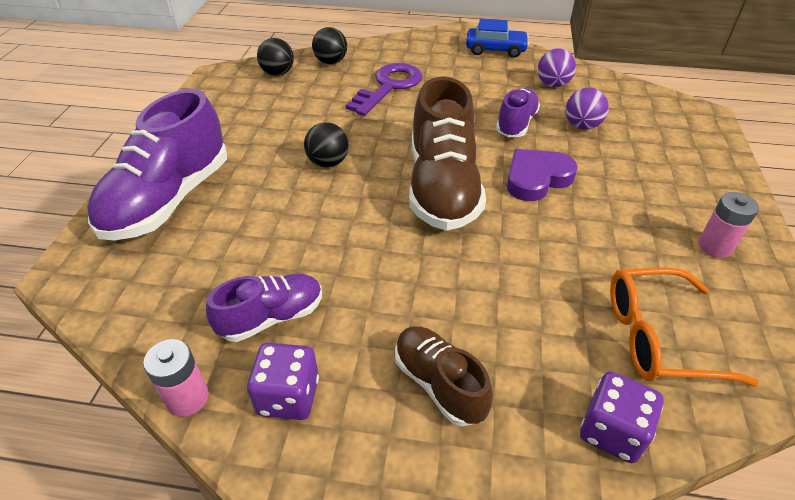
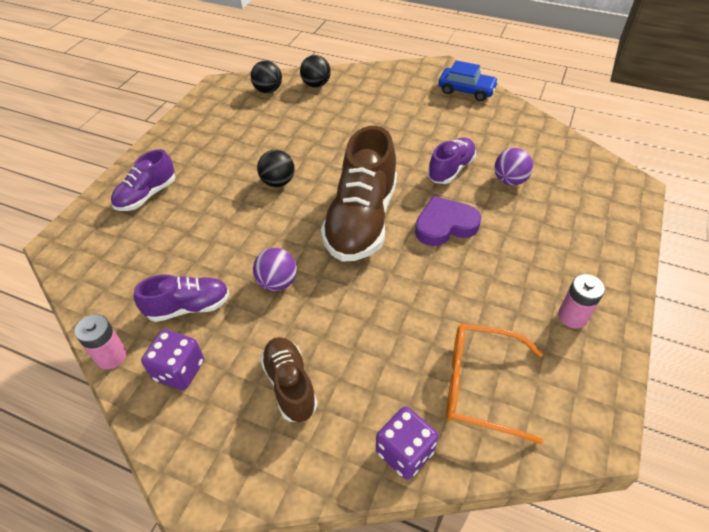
camera: 15 degrees right, 5 degrees up
purple shoe [87,89,227,240] -> purple shoe [111,149,175,211], size x0.55
purple key [345,63,423,116] -> none
purple ball [538,48,576,87] -> purple ball moved to [253,248,297,291]

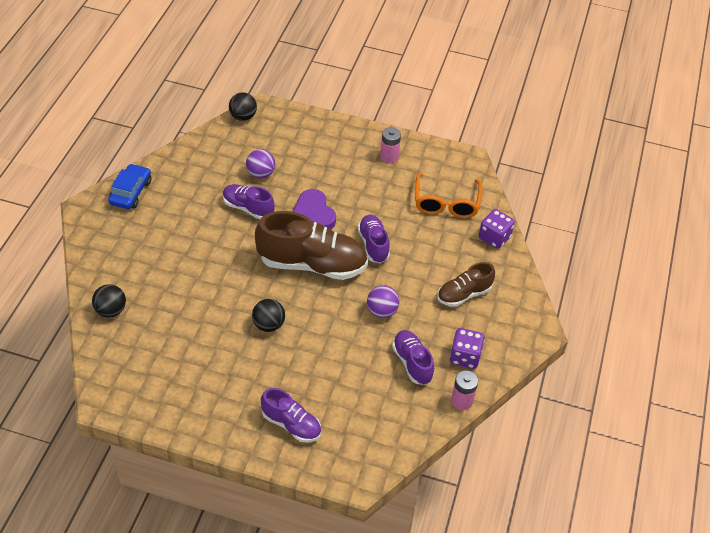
camera: 100 degrees left, 0 degrees up
black ball [251,61,282,93] -> black ball moved to [229,92,257,121]
none -> purple shoe [358,215,390,263]

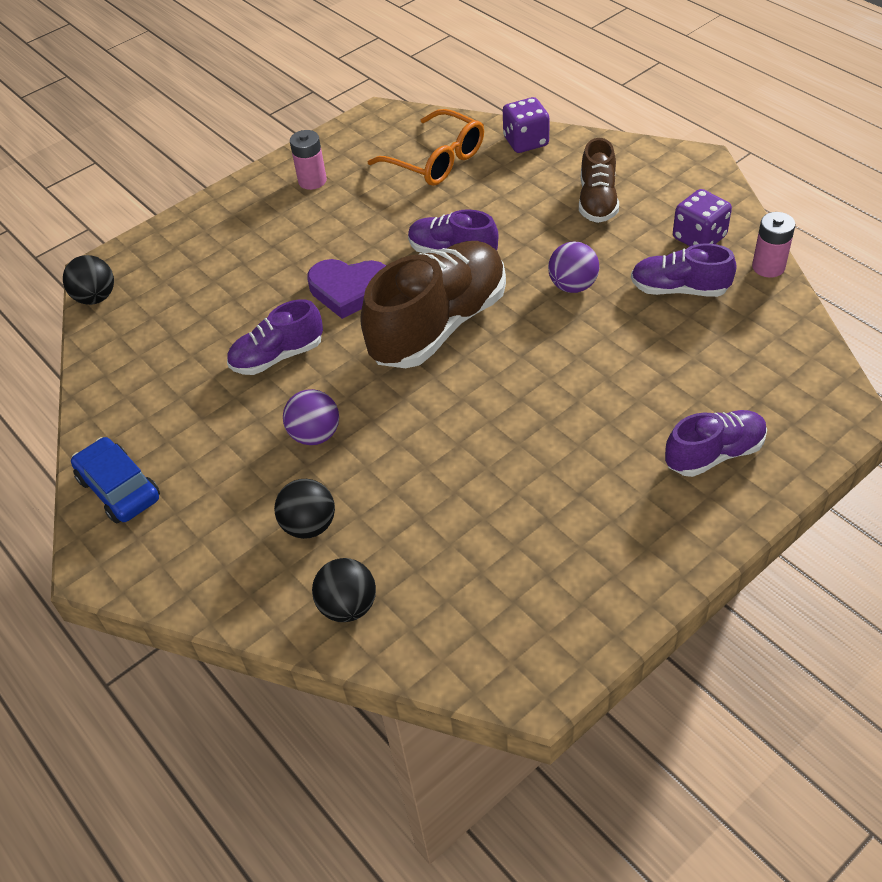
camera: 50 degrees left, 0 degrees up
purple ball [246,149,275,179] -> purple ball moved to [283,389,339,445]
black ball [252,299,285,332] -> black ball moved to [274,479,335,539]

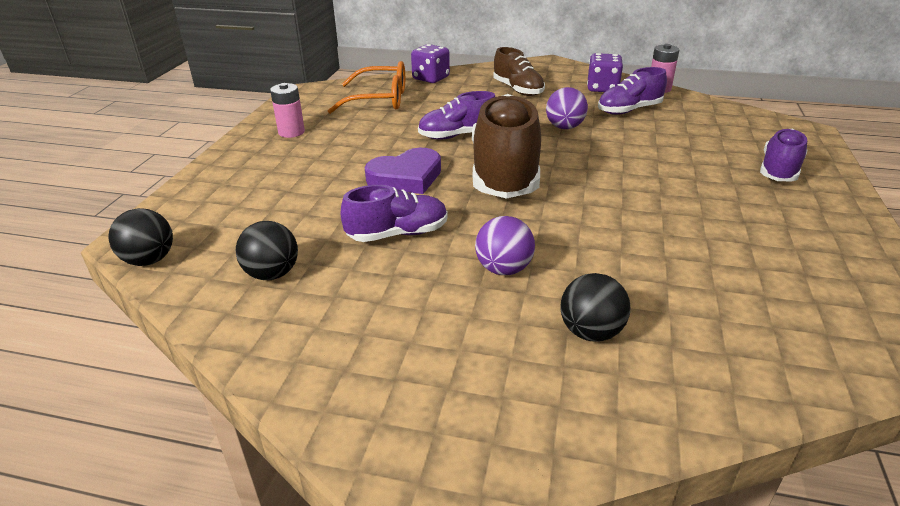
camera: 40 degrees left, 15 degrees down
blue car [71,437,160,524] -> none
purple shoe [227,299,323,375] -> purple shoe turned 135 degrees counterclockwise [340,185,448,242]
black ball [312,558,376,622] -> black ball moved to [236,221,298,280]

